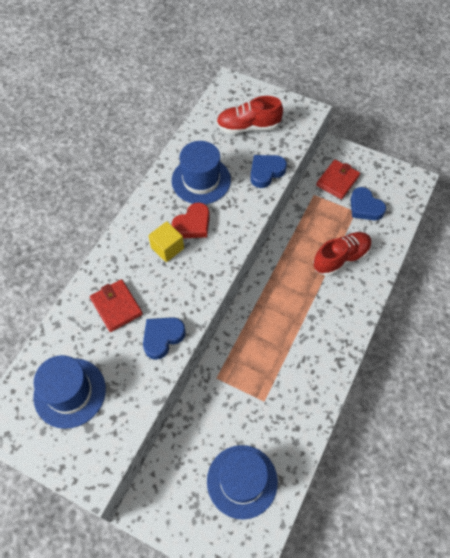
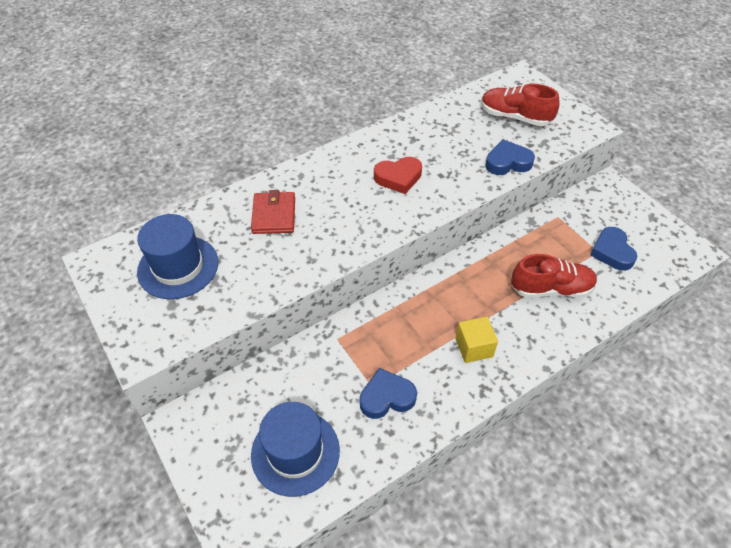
camera: 30 degrees right, 10 degrees down
blue heart [143,317,186,360] -> blue heart moved to [360,368,417,419]
yellow cube [148,221,184,262] -> yellow cube moved to [456,317,498,363]
blue hat [172,141,231,204] -> none
red wallet [316,160,360,199] -> none

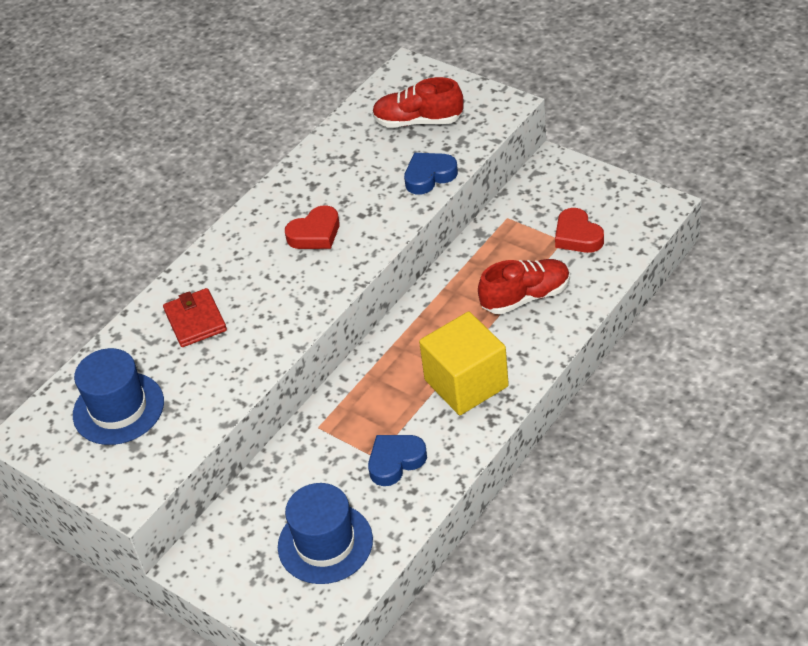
camera: 15 degrees left, 5 degrees down
yellow cube [456,317,498,363] -> yellow cube [419,311,509,415], size x1.82
blue heart [590,227,637,271] -> red heart [555,208,604,253]

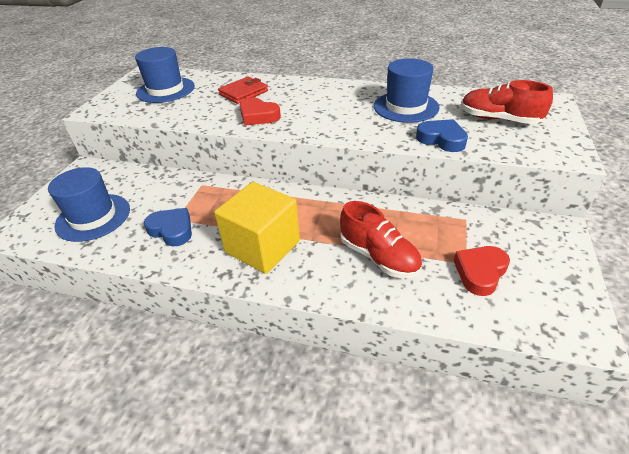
camera: 65 degrees right, 5 degrees down
red heart [285,205,339,249] -> red heart moved to [240,98,281,125]
red shoe [372,77,464,128] -> red shoe turned 45 degrees counterclockwise [461,80,553,124]
none -> blue hat [374,58,440,123]

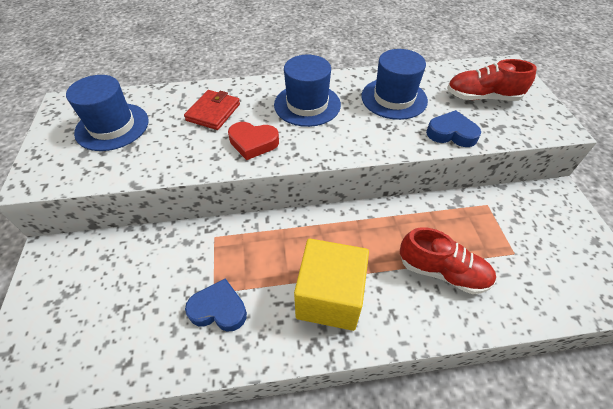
camera: 25 degrees left, 10 degrees up
blue hat [48,167,130,242] -> blue hat moved to [274,55,341,127]
red heart [454,246,510,296] -> none

